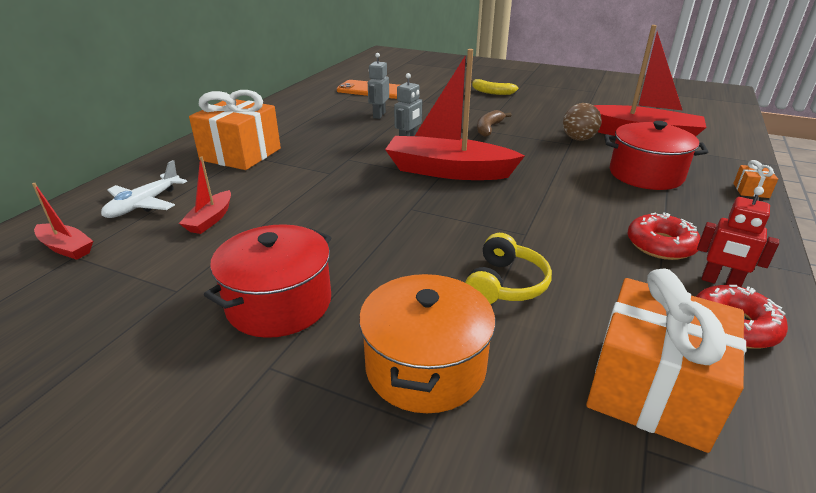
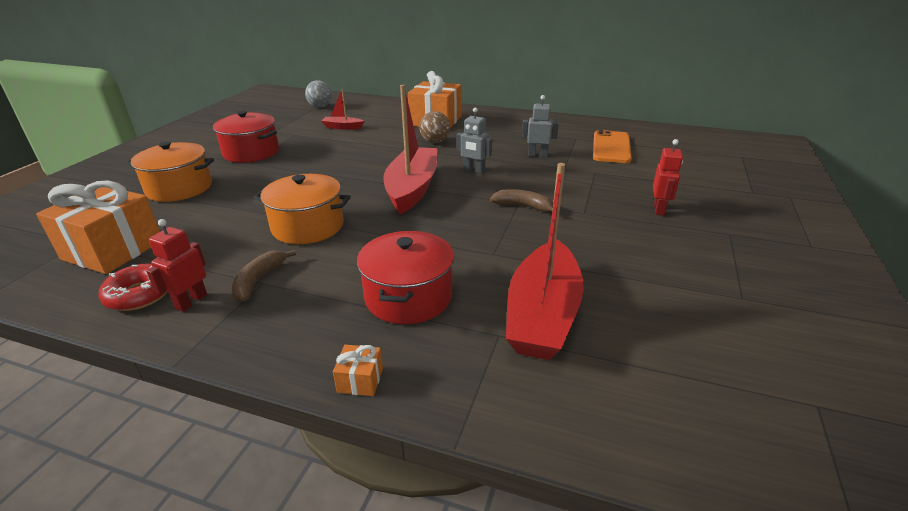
camera: 85 degrees right, 0 degrees up
red boat [32,183,93,260] -> grey ball [305,80,332,108]
white plane [101,160,187,218] -> none
yellow headphones [465,233,552,304] -> none
yellow banana [471,79,518,95] -> red robot [653,139,683,216]
brown ball [563,103,602,141] -> brown ball moved to [419,111,450,143]
red donut [628,212,700,260] -> brown banana [232,250,296,301]
none -> orange pot [254,174,351,244]

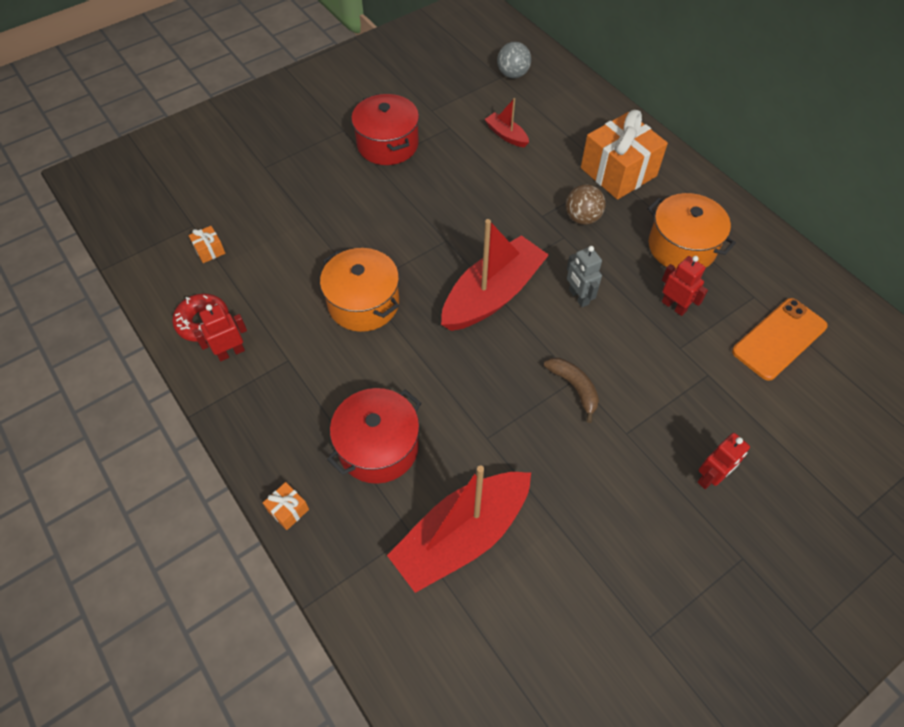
camera: 35 degrees right, 25 degrees up
orange gift [36,181,160,274] -> orange gift [189,226,225,263], size x0.41
orange pot [126,142,214,202] -> orange pot moved to [647,193,736,269]
brown banana [232,250,296,301] -> none
grey robot [522,95,559,157] -> red robot [662,256,708,316]

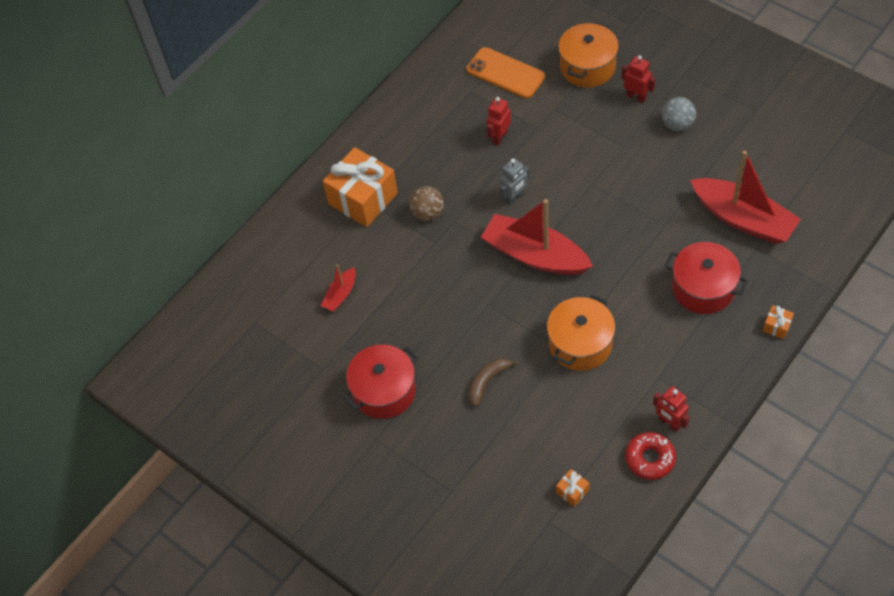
camera: 100 degrees left, 0 degrees up
grey ball [497,42,531,78] -> grey ball moved to [662,97,696,131]
brown banana [544,358,599,423] -> brown banana moved to [469,358,519,407]
orange pot [647,193,736,269] -> orange pot moved to [558,22,619,87]

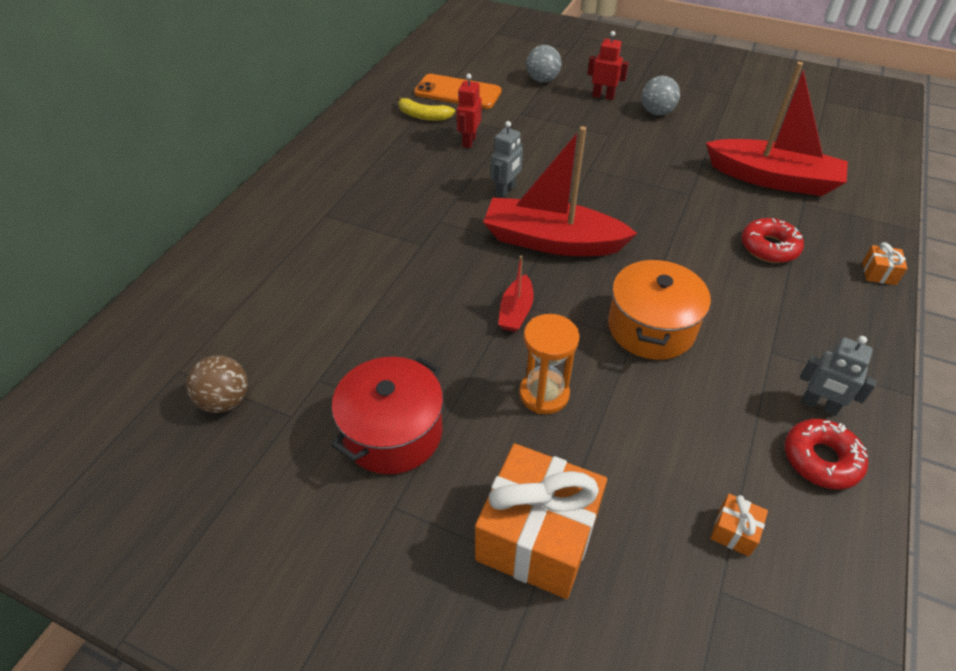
camera: 20 degrees left, 10 degrees down
red boat [321,264,356,312] -> red boat moved to [498,256,534,332]
orange gift [323,147,398,227] -> orange gift moved to [475,443,607,599]
brown ball [409,186,444,221] -> brown ball moved to [186,356,248,413]
brown banana [469,358,519,407] -> orange hourglass [519,314,580,414]
orange pot [558,22,619,87] -> grey ball [526,45,562,83]
red robot [653,386,690,432] -> grey robot [800,336,877,416]
red pot [665,242,748,314] -> red donut [741,218,804,263]
none -> yellow banana [397,95,455,121]

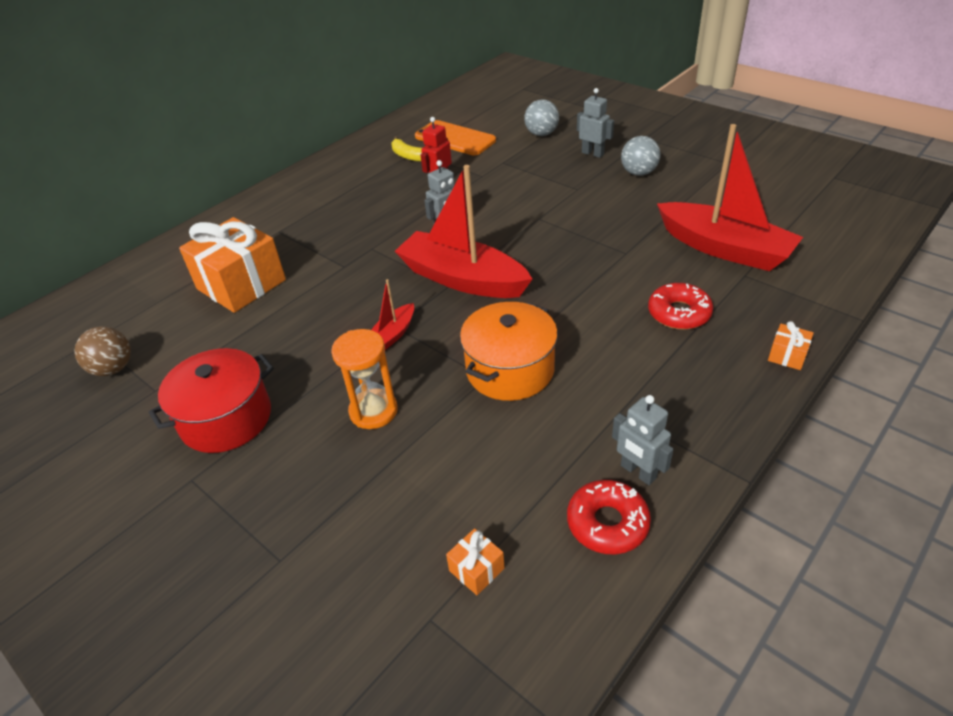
camera: 20 degrees right, 5 degrees down
orange gift [475,443,607,599] -> orange gift moved to [179,217,286,313]
red robot [587,31,629,100] -> grey robot [577,88,614,158]

